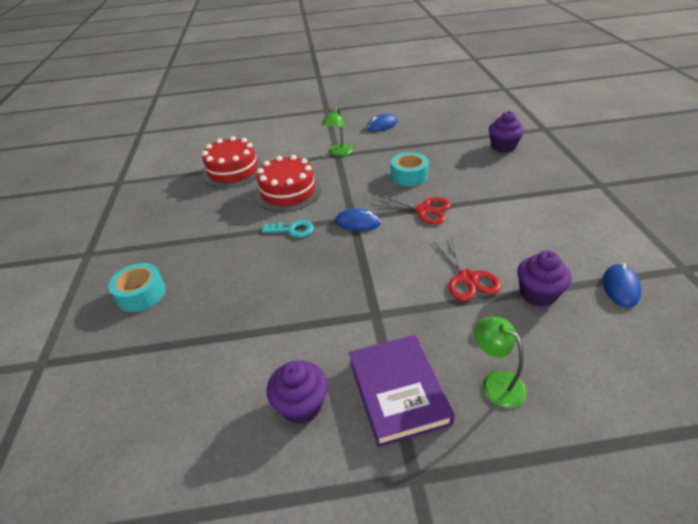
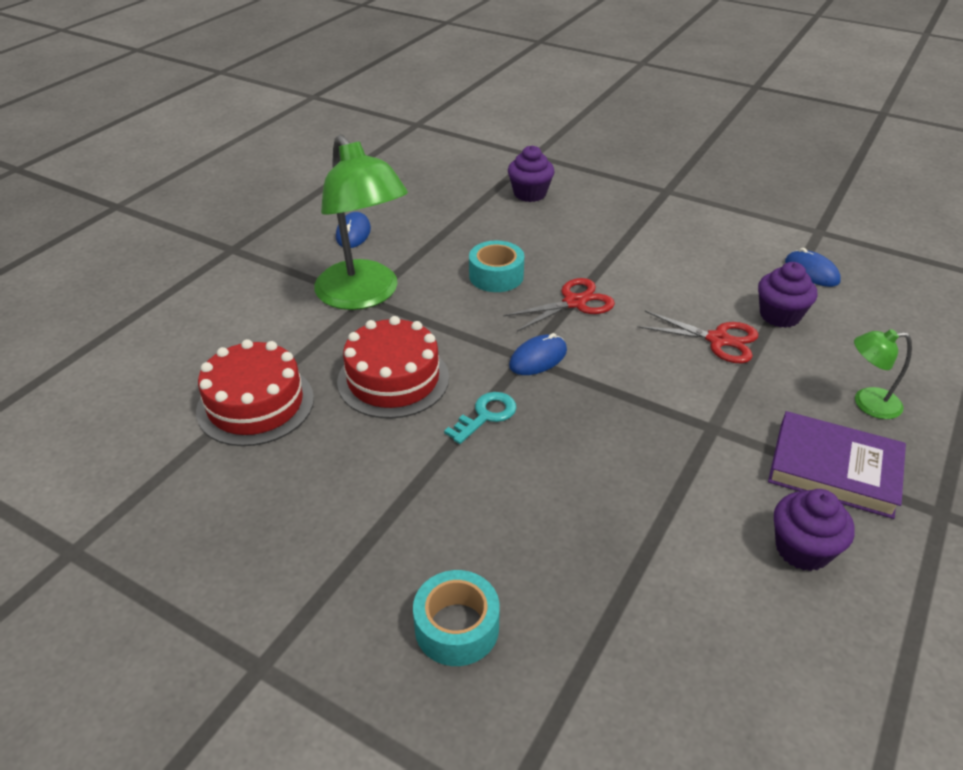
camera: 55 degrees left, 0 degrees up
green lamp [322,107,353,156] -> green lamp [314,134,408,310], size x2.13

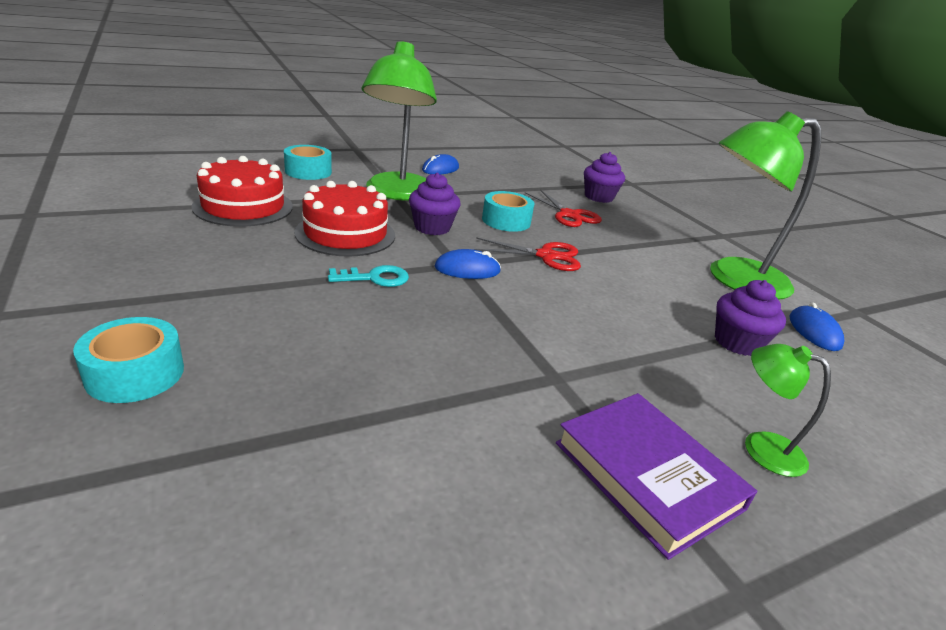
camera: 30 degrees right, 10 degrees down
red scissors [637,311,759,364] -> red scissors moved to [525,189,602,227]
purple cupcake [774,489,855,571] -> purple cupcake moved to [409,173,461,235]
none -> turquoise tape [284,145,332,180]
none -> green lamp [710,111,821,299]

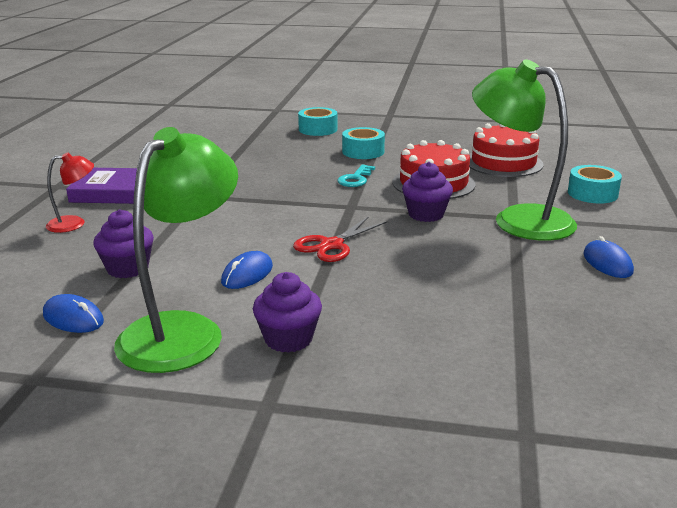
camera: 130 degrees right, 5 degrees down
blue mouse [434,249,501,279] -> blue mouse moved to [221,251,273,289]
turquoise tape [482,191,534,232] -> turquoise tape moved to [342,127,385,159]
red scissors [525,189,602,227] -> none
purple cupcake [584,152,625,203] -> purple cupcake moved to [253,272,322,353]
green lamp [745,344,831,477] -> red lamp [46,152,94,233]

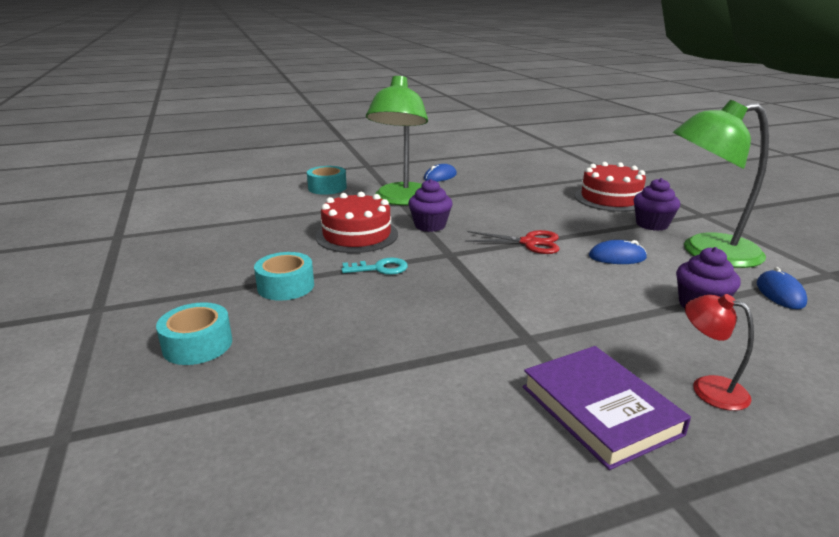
camera: 120 degrees left, 0 degrees up
red cake [469,123,544,177] -> red cake moved to [575,162,646,212]

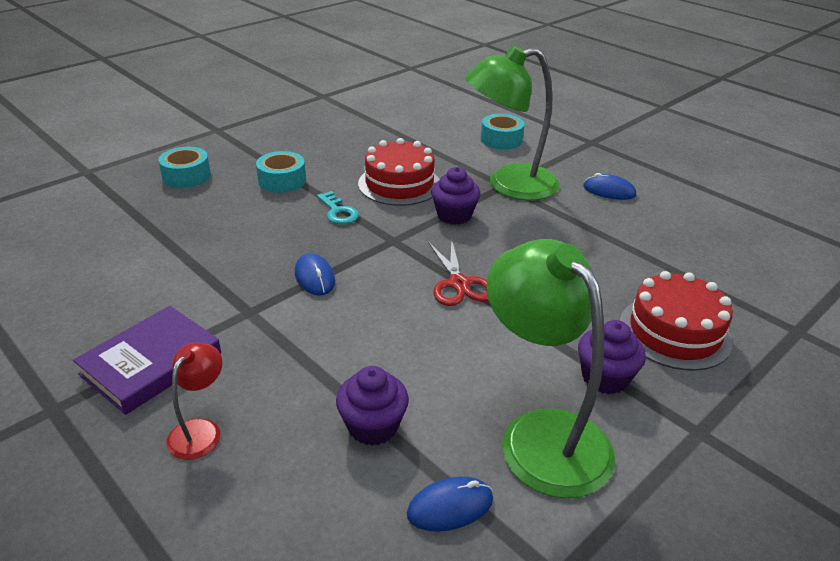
camera: 65 degrees right, 10 degrees up
blue mouse [589,240,647,264] -> blue mouse moved to [295,253,335,295]

